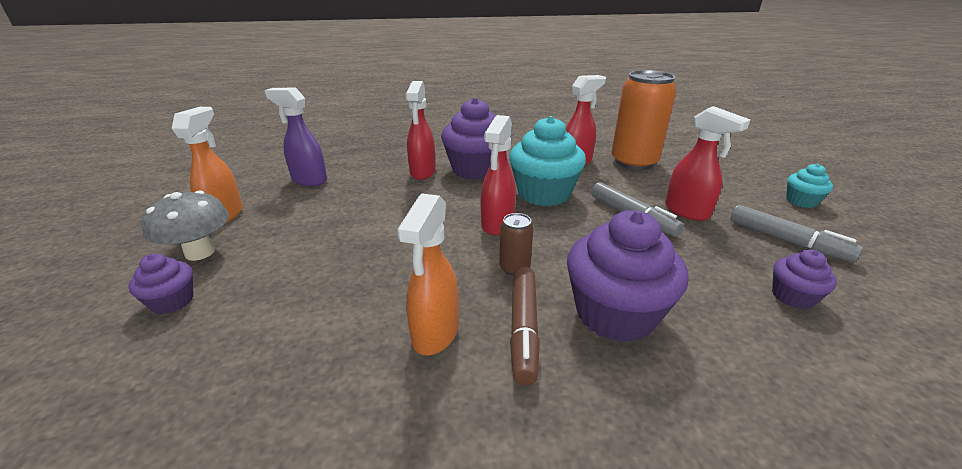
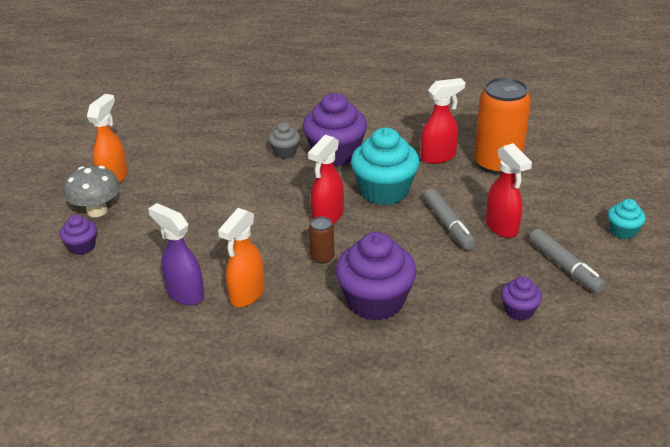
camera: 15 degrees right, 5 degrees up
purple spray bottle [265,88,327,186] -> purple spray bottle moved to [148,203,204,305]
red spray bottle [406,81,436,180] -> grey cupcake [268,122,300,159]
brown marker [510,267,540,386] -> none

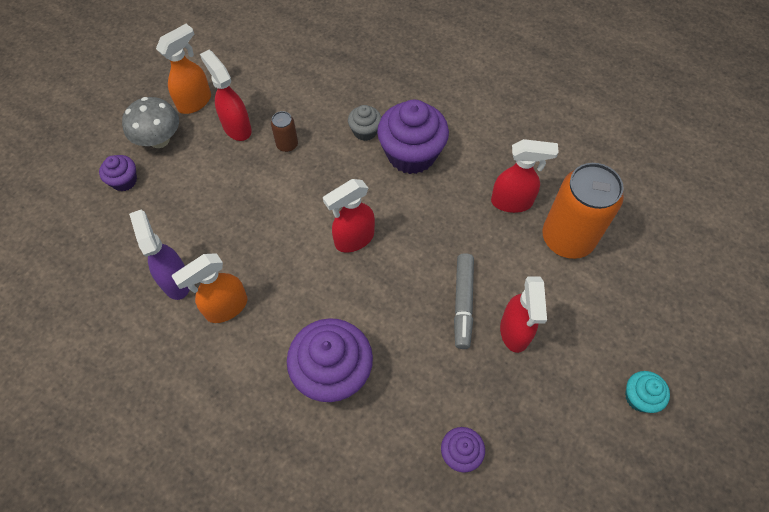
camera: 25 degrees right, 25 degrees up
brown can [309,216,334,264] -> brown can moved to [271,111,298,152]
turquoise cupcake [351,127,420,205] -> none
grey marker [529,229,606,293] -> none
none -> red spray bottle [200,50,252,141]

